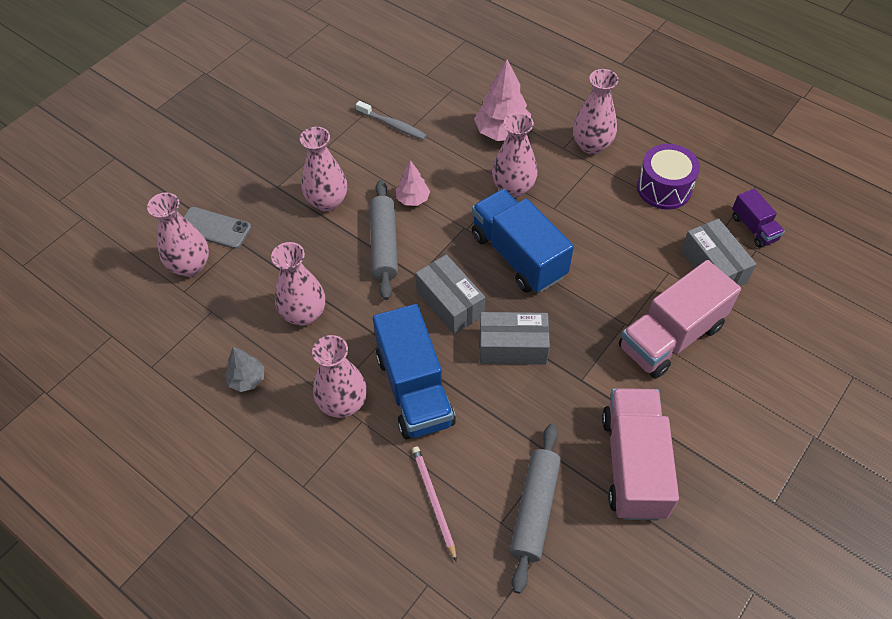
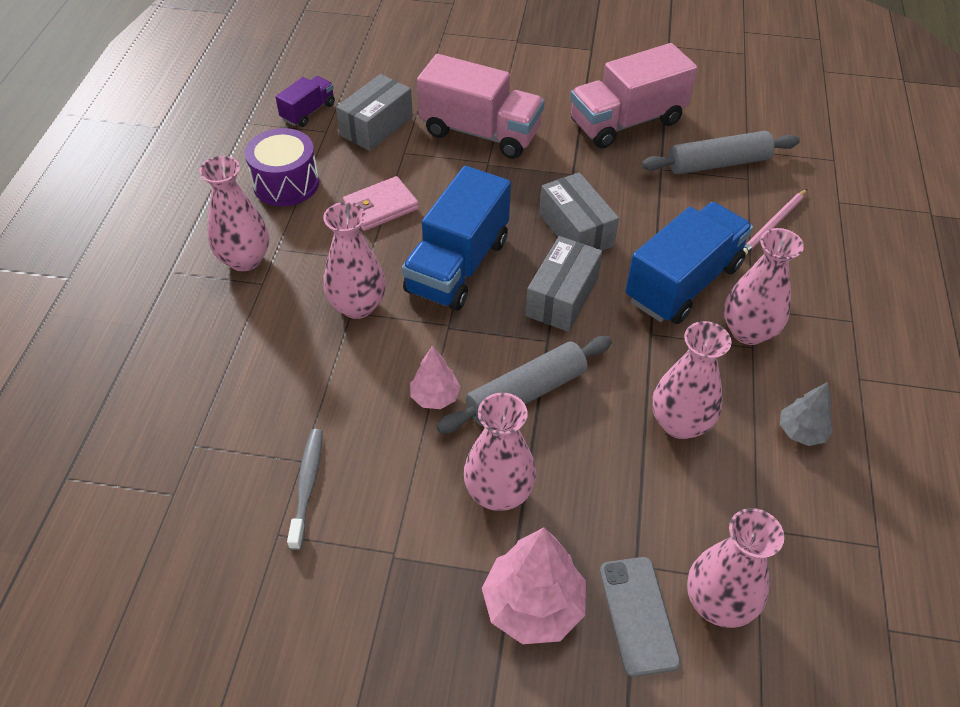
camera: 120 degrees left, 5 degrees down
pink tree [474,59,531,141] -> pink tree moved to [482,528,586,644]
none -> pink wallet [343,176,419,231]

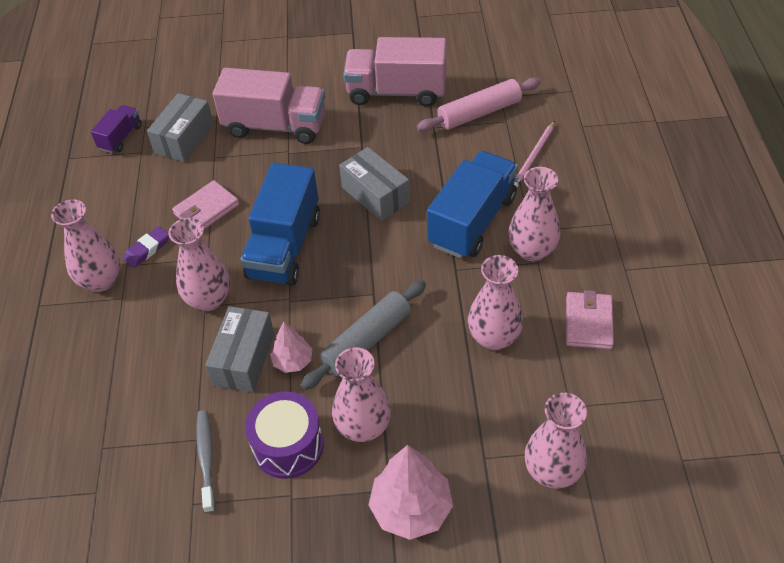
camera: 10 degrees left, 0 degrees up
purple drum [245,128,319,206] -> purple drum moved to [245,391,324,479]
grey box [525,236,602,332] -> grey box moved to [205,306,274,392]
pink truck [570,43,697,148] -> pink truck turned 45 degrees clockwise [343,37,446,106]
grey phone [600,557,681,677] -> none
grey rolling pin [641,131,800,174] -> pink rolling pin [417,78,541,131]
grey tree [780,382,833,446] -> pink wallet [566,290,614,349]
none -> purple eraser [123,226,169,268]

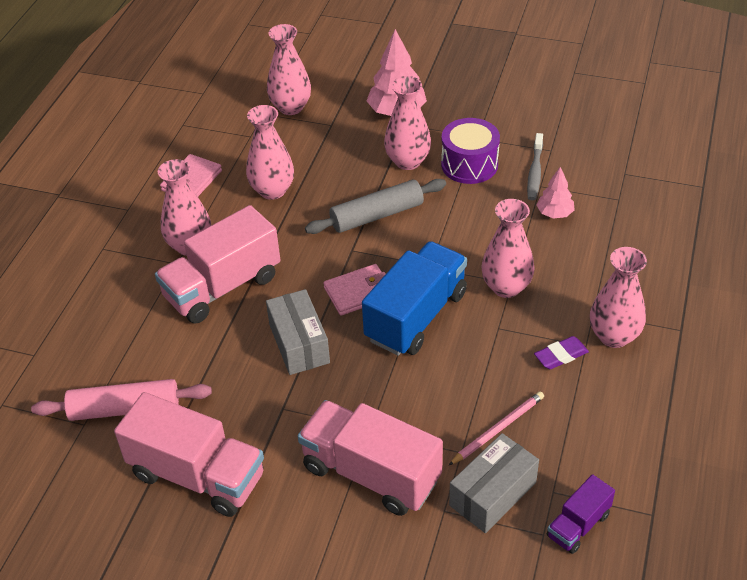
camera: 160 degrees left, 5 degrees down
pink wallet [172,180,239,229] -> pink wallet moved to [324,264,386,316]
grey box [205,306,274,392] -> none
pink tree [270,322,312,373] -> pink tree moved to [537,167,575,219]
blue truck [427,151,518,259] -> pink truck [155,205,280,323]
pink pencil [514,121,555,187] -> pink pencil moved to [449,391,544,465]

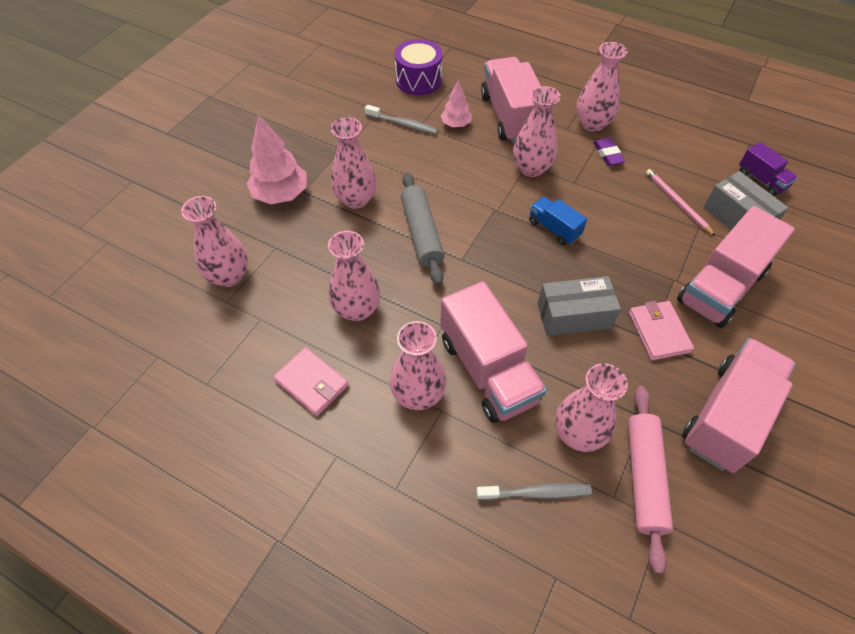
camera: 80 degrees left, 10 degrees up
pink wallet [324,264,386,316] -> pink wallet moved to [629,301,694,360]
blue truck [362,241,467,356] -> blue truck [529,196,587,245], size x0.51
purple drum [441,118,500,184] -> purple drum moved to [394,39,443,95]
none -> grey toothbrush [476,483,592,501]
none -> pink truck [481,57,541,143]
none -> pink vase [555,363,628,452]

